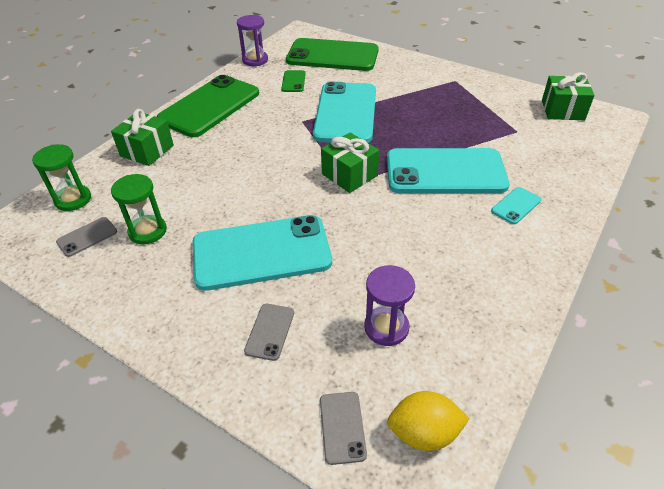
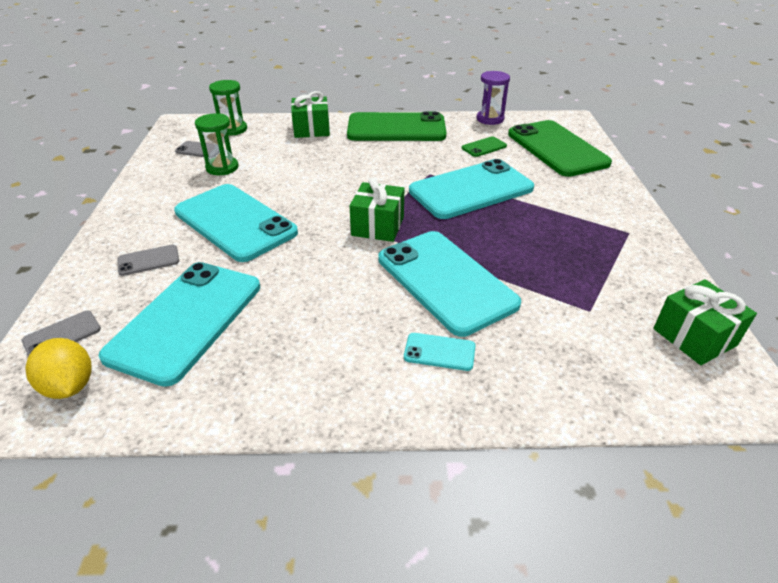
camera: 55 degrees right, 5 degrees down
purple hourglass [364,265,415,346] -> turquoise phone [98,262,260,387]

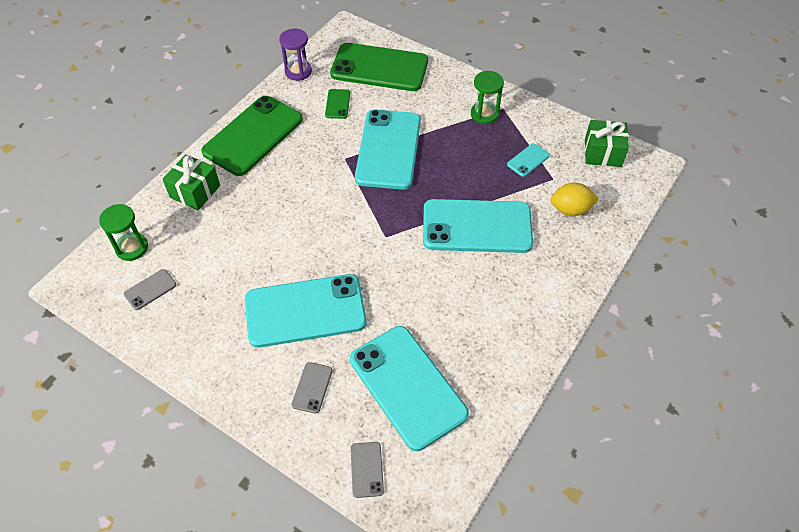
camera: 55 degrees left, 15 degrees up
yellow lemon [25,338,92,399] -> yellow lemon moved to [550,183,599,216]
green hourglass [195,113,238,175] -> green hourglass moved to [471,71,504,124]
green gift [350,177,404,242] -> none
turquoise phone [404,333,476,371] -> turquoise phone moved to [507,143,550,177]

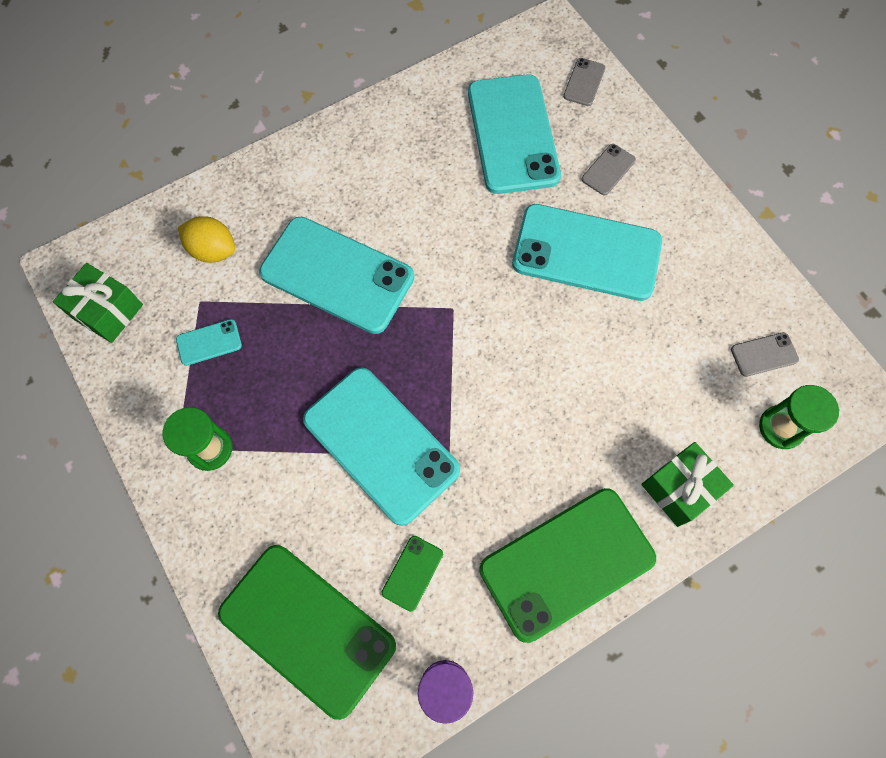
camera: 155 degrees left, 15 degrees up
turquoise phone [355,110,421,190] -> turquoise phone turned 75 degrees counterclockwise [303,367,460,526]

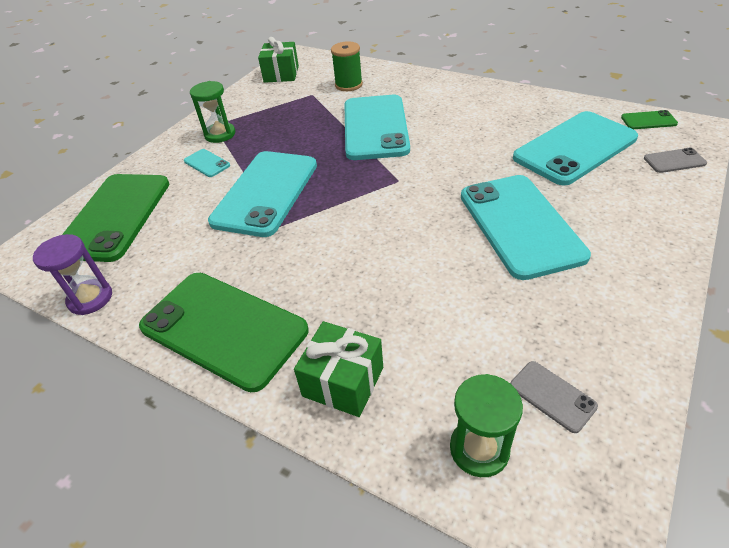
camera: 65 degrees right, 25 degrees down
turquoise phone [176,319,242,366] -> turquoise phone moved to [184,149,230,177]
yellow lemon [178,216,235,263] -> green spool [331,42,363,91]
green phone [382,536,443,612] -> green phone moved to [621,110,678,129]
grey phone [582,144,636,196] -> none

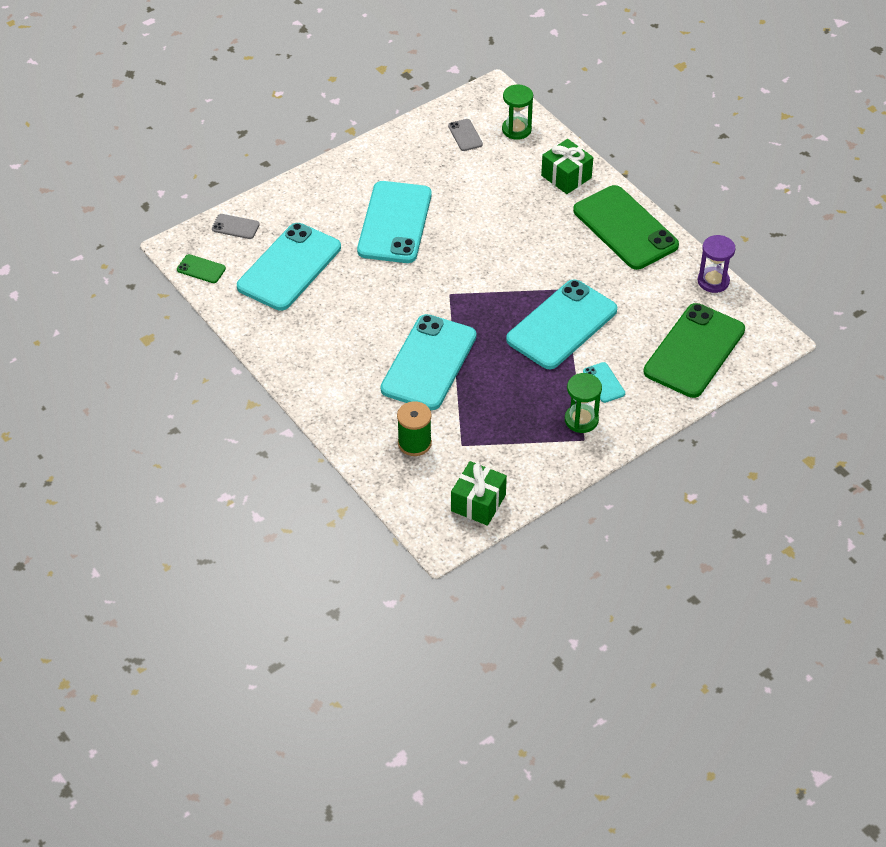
camera: 160 degrees left, 5 degrees up
turquoise phone [513,111,638,186] -> turquoise phone turned 45 degrees counterclockwise [237,223,341,311]

